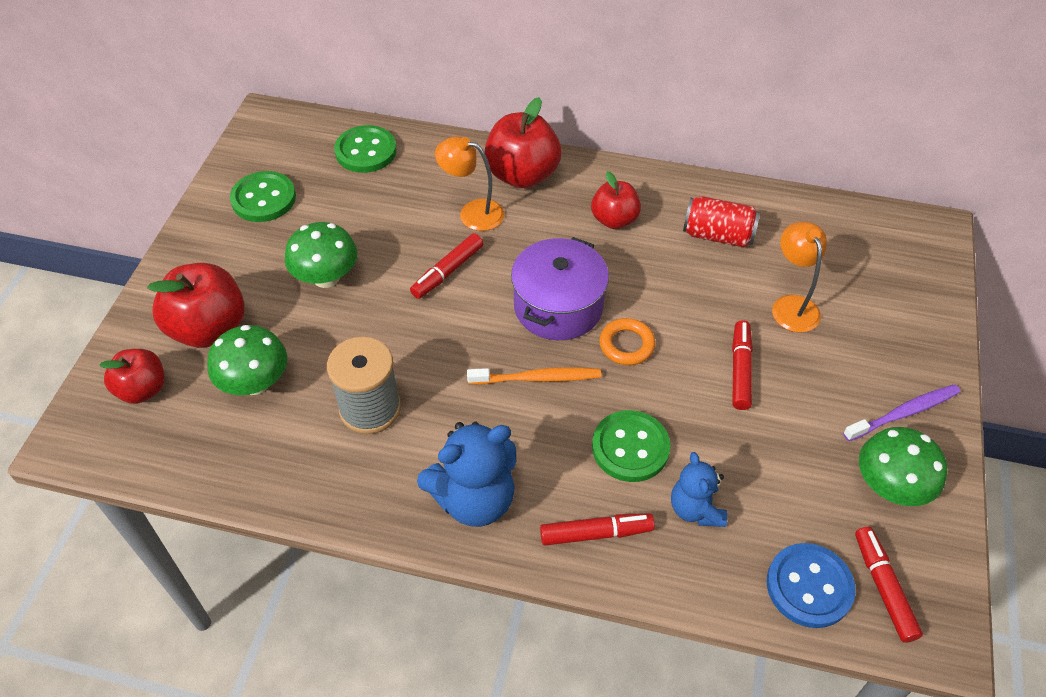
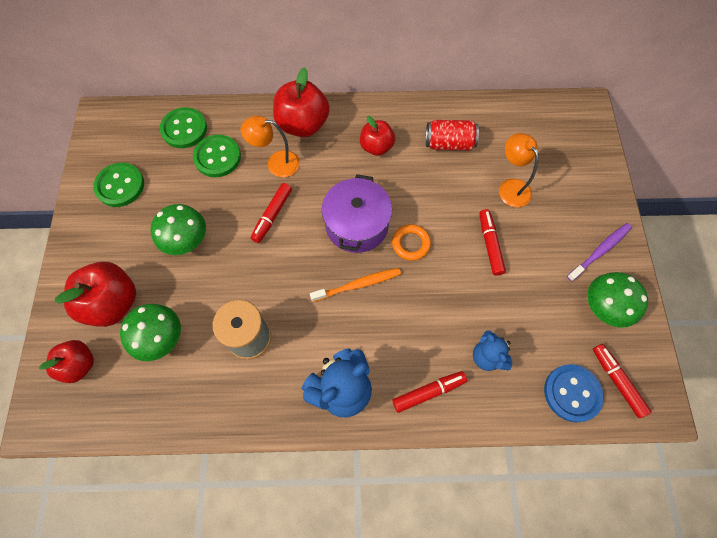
camera: 15 degrees left, 15 degrees up
green button [592,410,671,482] -> green button moved to [193,135,241,177]

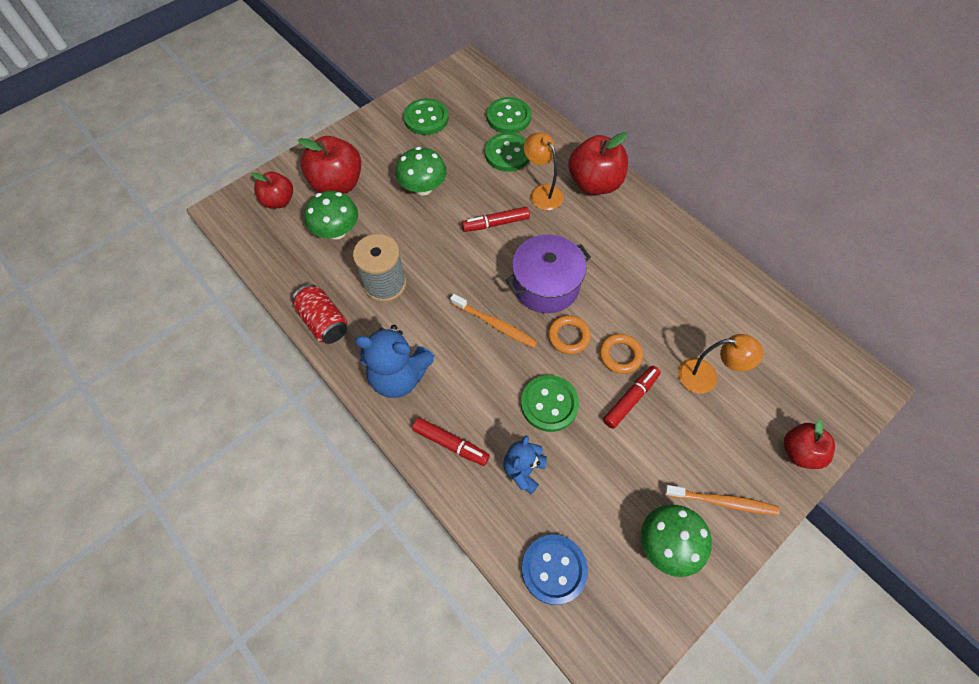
camera: 50 degrees right, 5 degrees down
red apple [360,116,395,156] -> red apple moved to [784,419,835,469]
red can [426,120,479,150] -> red can moved to [292,284,347,344]
orange lamp [499,133,539,207] -> orange lamp turned 75 degrees clockwise [678,334,763,393]
purple toothbrush [567,223,632,281] -> orange toothbrush [664,485,780,515]
red marker [593,344,651,418] -> none
none -> green button [521,375,579,432]
none -> orange ring [600,334,643,374]

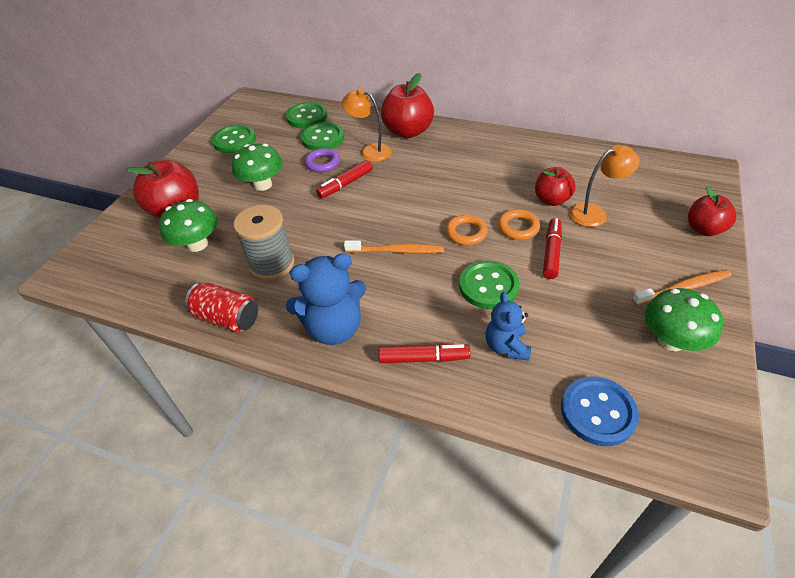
camera: 25 degrees left, 15 degrees down
red apple [251,171,293,209] -> red apple moved to [535,167,576,206]
purple pot [506,235,591,313] -> none
none -> purple ring [305,148,340,172]

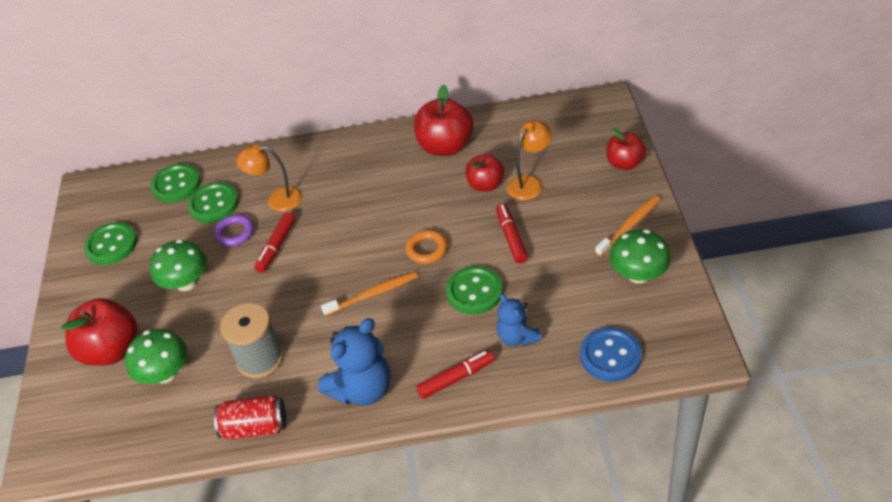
camera: 25 degrees left, 0 degrees up
red apple [381,73,434,138] -> red apple moved to [414,85,473,156]
orange ring [498,209,540,240] -> none

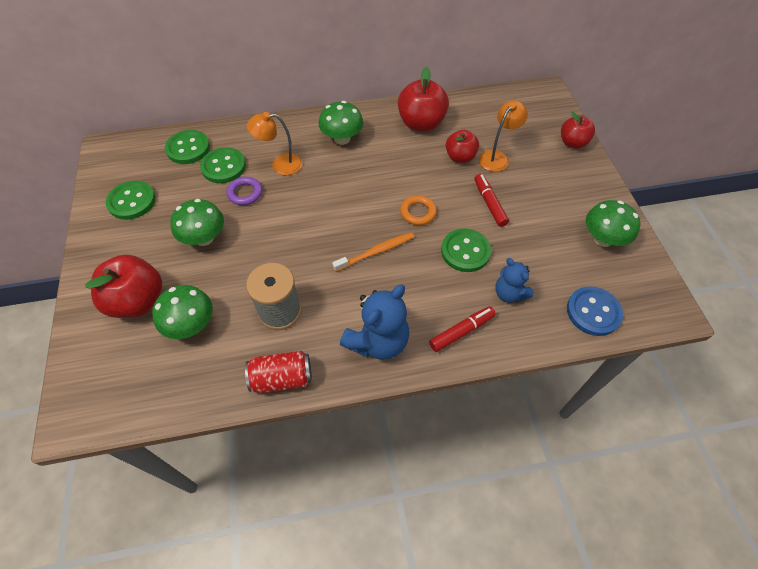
camera: 10 degrees left, 10 degrees up
red marker [254,213,295,273] -> none
orange toothbrush [595,195,661,257] -> none
none -> green mushroom [319,101,364,145]

